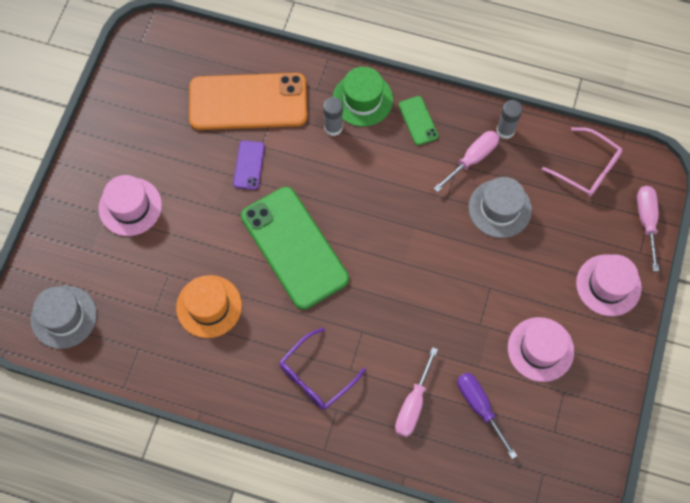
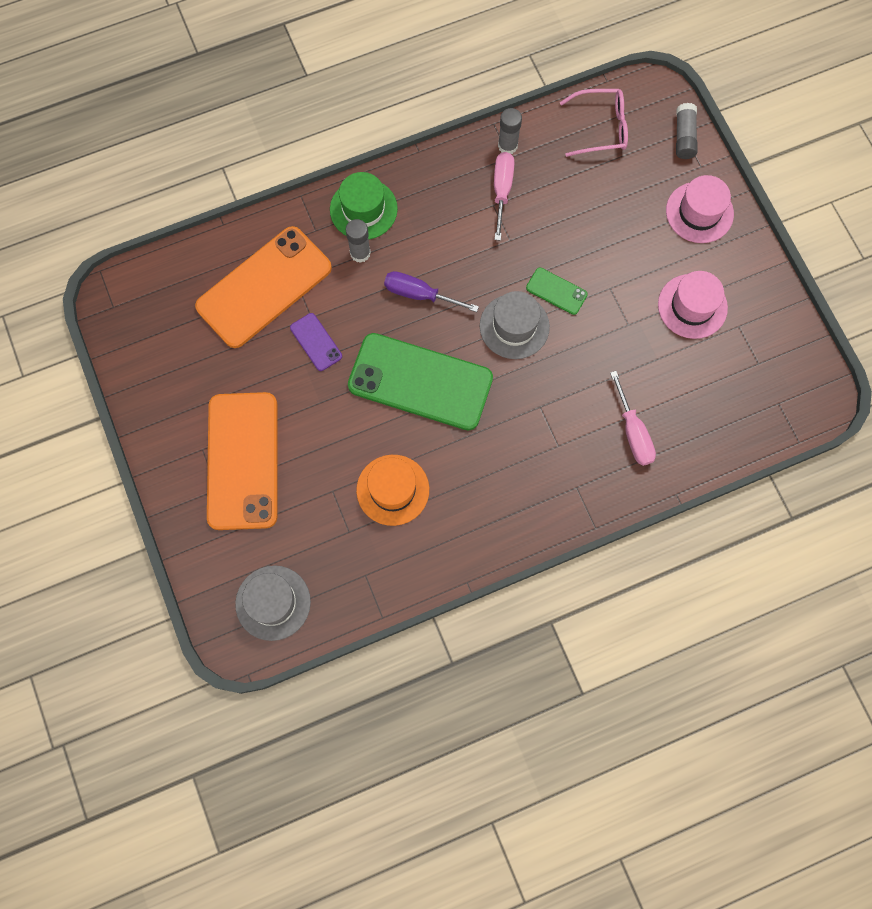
camera: 40 degrees left, 5 degrees up
pink hat [98,175,162,236] -> orange phone [207,392,278,530]
purple glasses [279,328,366,410] -> none
green phone [399,96,439,145] -> green phone moved to [526,267,588,315]
purple screwdriver [457,373,517,459] -> purple screwdriver moved to [384,271,479,312]
grey hat [469,177,532,238] -> grey hat moved to [480,291,550,359]
pink screwdriver [637,186,659,271] -> grey glue stick [676,103,697,159]

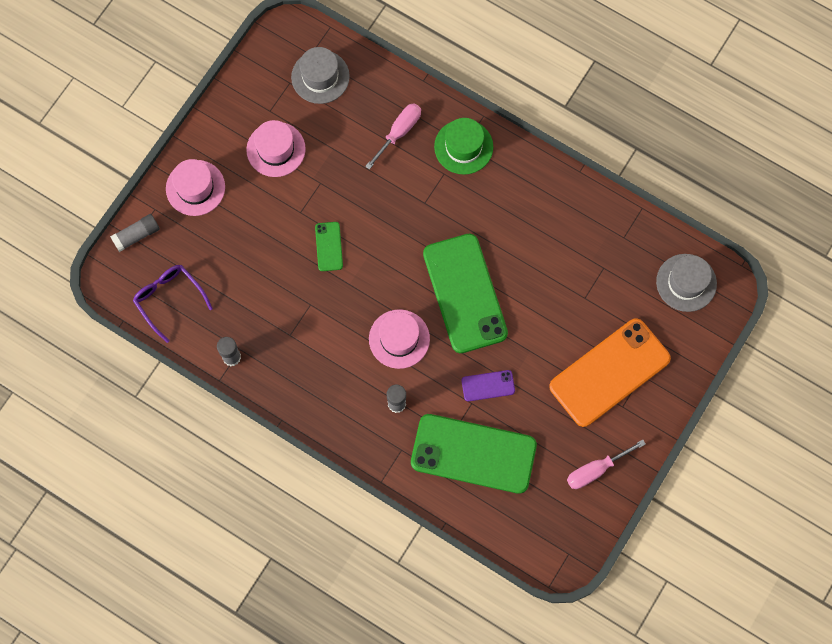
camera: 125 degrees left, 0 degrees up
orange phone [195,226,332,348] -> green phone [411,414,537,494]
purple phone [290,313,342,371] -> purple phone turned 60 degrees clockwise [461,370,515,401]
green hat [330,172,398,240] -> green hat moved to [434,118,493,175]
orange hat [356,455,429,526] -> none
purple screwdriver [384,271,479,312] -> pink hat [369,309,430,369]
grey hat [480,291,550,359] -> grey hat moved to [291,47,350,104]
pink screwdriver [494,152,514,241] -> pink screwdriver moved to [567,440,646,489]
pink glasses [560,89,628,157] -> purple glasses [133,265,213,343]

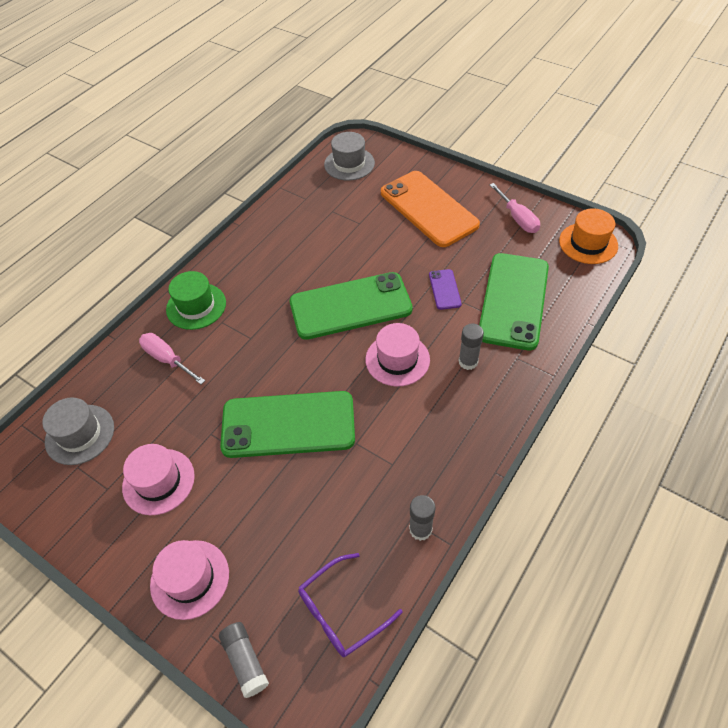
camera: 85 degrees left, 20 degrees down
green phone [315,222,343,271] -> green phone [220,391,355,458], size x2.30
none -> orange hat [559,208,618,264]

